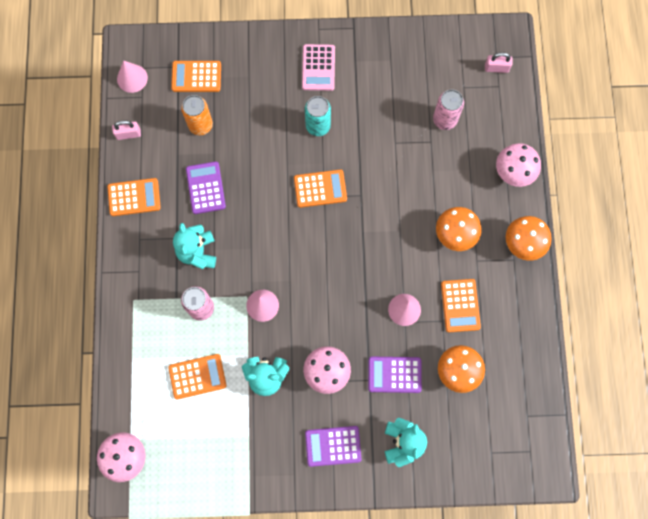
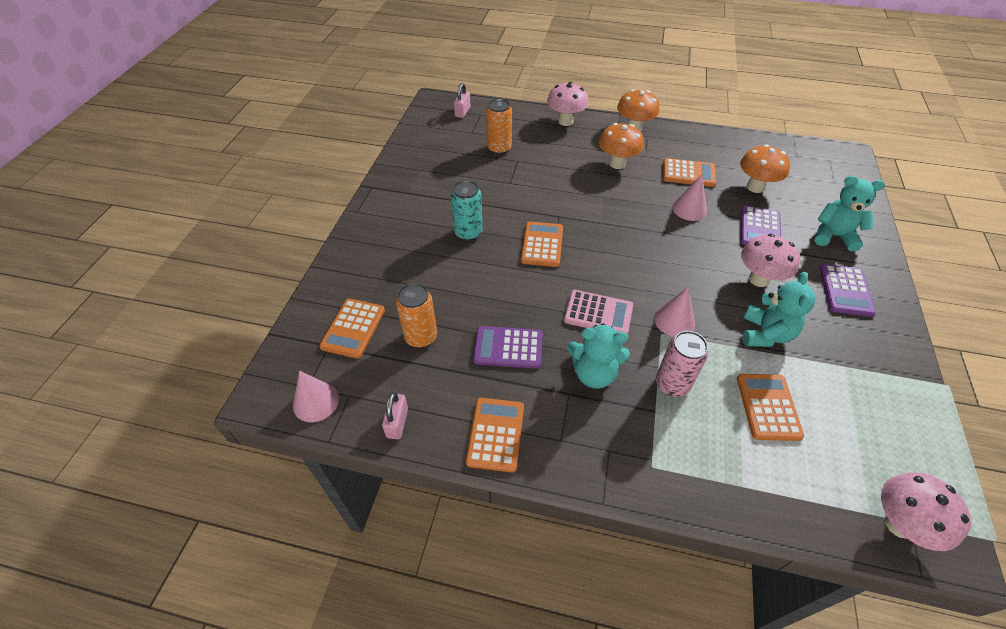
camera: 75 degrees left, 25 degrees down
pink calculator [302,44,335,91] -> pink calculator moved to [564,290,633,335]
pink can [433,89,464,130] -> orange can [486,98,512,155]

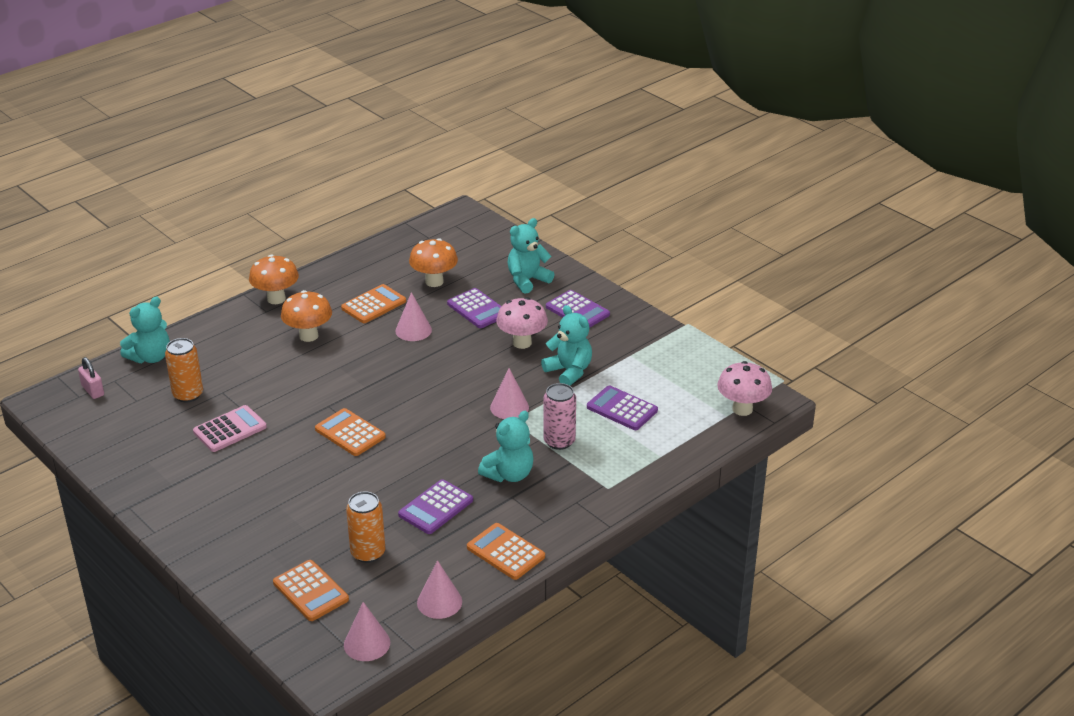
camera: 55 degrees left, 15 degrees down
pink padlock [382,392,408,439] -> pink cone [417,560,462,619]
turquoise can [451,180,483,241] -> none
pink mushroom [547,82,588,126] -> none
pink calculator [564,290,633,335] -> pink calculator moved to [193,405,267,452]
orange calculator [737,374,804,441] -> purple calculator [587,385,658,430]
none -> turquoise teddy bear [120,297,170,363]

